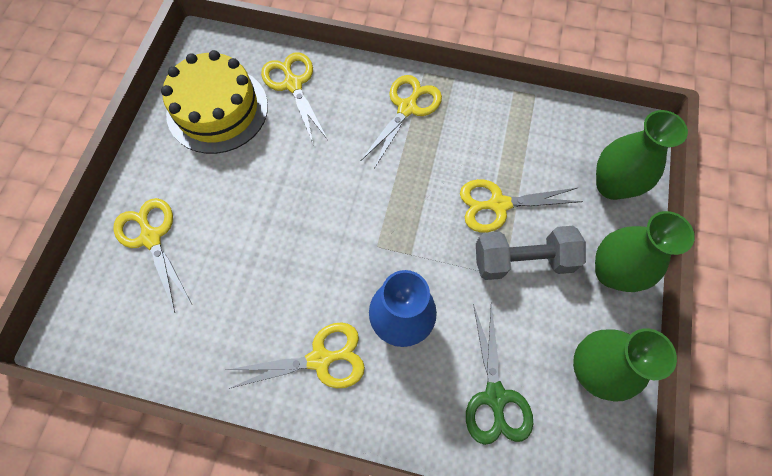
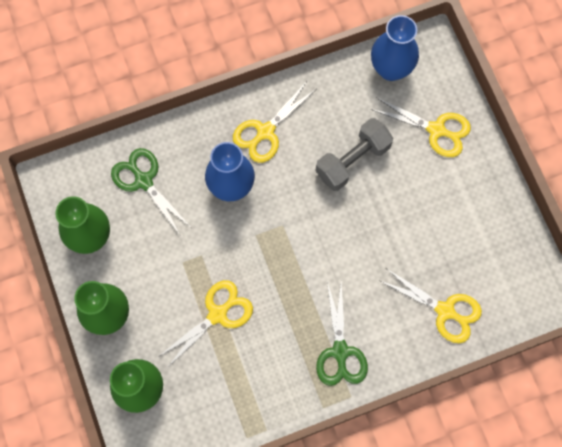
camera: 145 degrees right, 5 degrees up
yellow cake [161,50,268,154] -> none
yellow scissors [361,75,442,169] -> green scissors [316,281,368,386]
grey dumbbell [476,226,586,280] -> grey dumbbell moved to [315,118,393,191]
none -> blue vase [371,15,419,81]

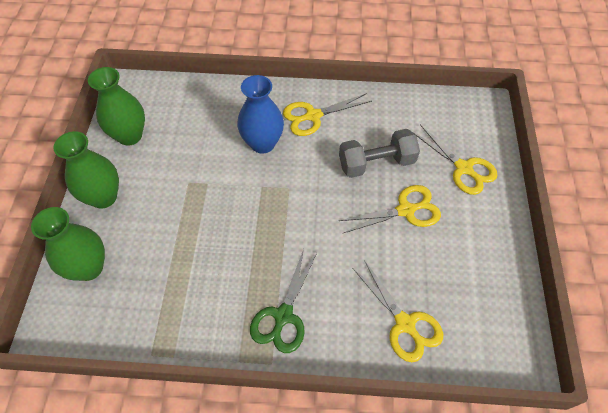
camera: 25 degrees right, 15 degrees down
green scissors [111,148,190,235] -> none
yellow scissors [158,280,253,368] -> yellow scissors moved to [339,185,441,233]
blue vase [371,15,419,81] -> none

